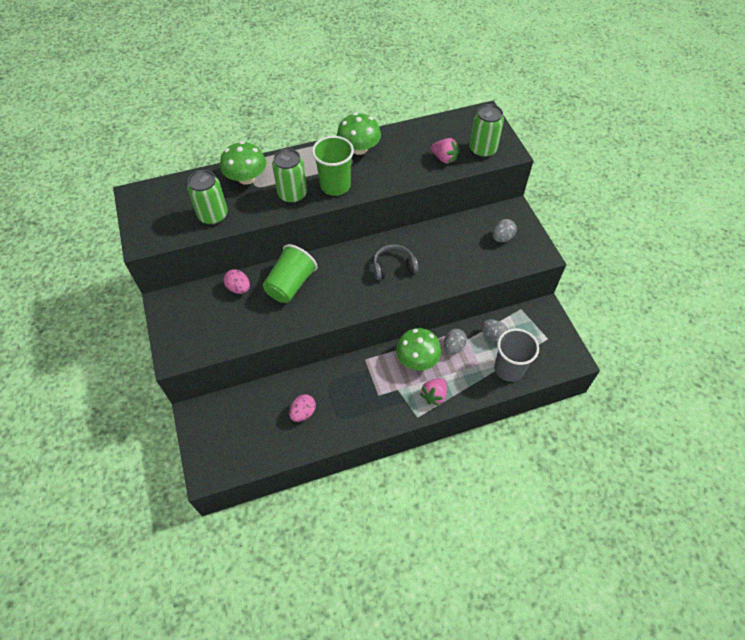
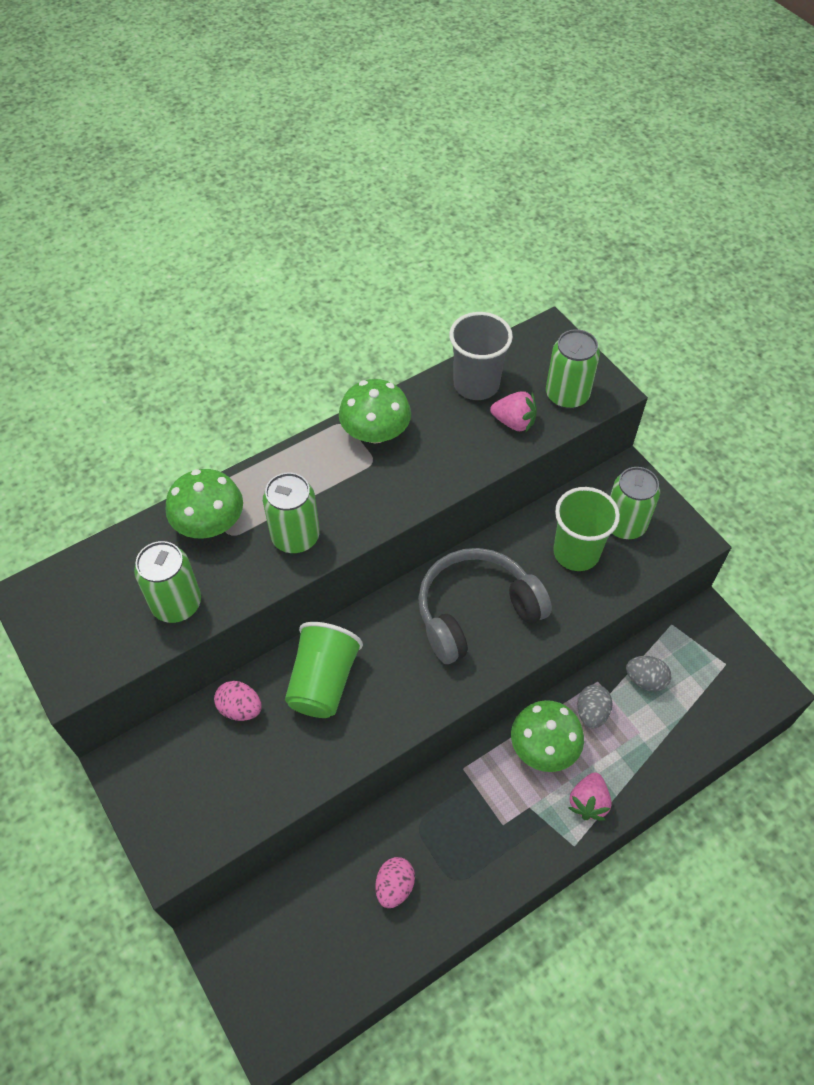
camera: 15 degrees left, 0 degrees up
green cup [312,136,354,196] -> green cup moved to [553,487,620,571]
grey headphones [373,244,418,280] -> grey headphones [418,548,552,664], size x1.74
grey egg [492,219,517,242] -> green can [610,467,660,539]
grey cup [494,328,539,382] -> grey cup moved to [449,312,513,400]

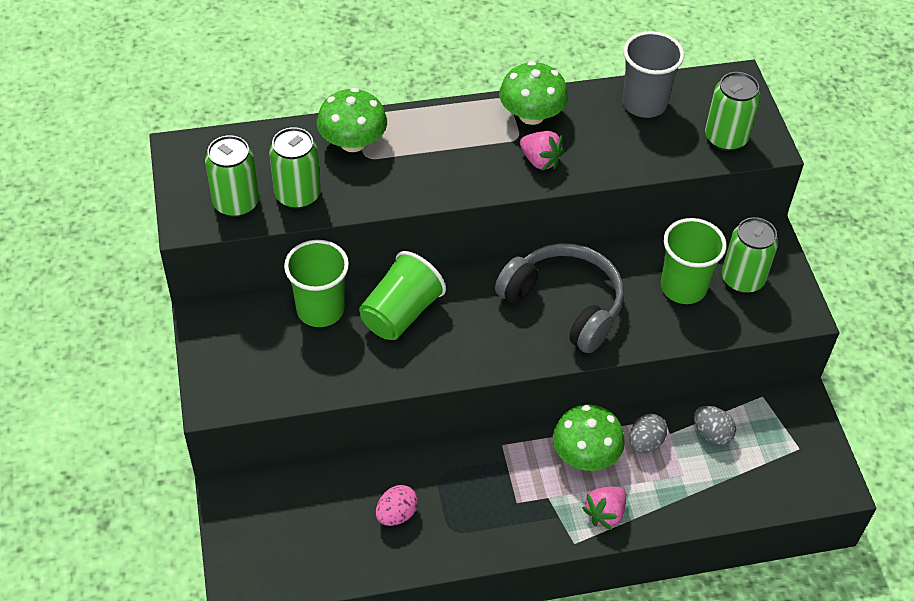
camera: 20 degrees right, 5 degrees down
pink egg [214,681,262,721] -> green cup [284,240,349,327]
green can [263,473,320,553] -> green can moved to [205,135,259,217]
grey headphones [418,548,552,664] -> grey headphones turned 45 degrees clockwise [495,243,624,353]
pink strawberry [490,391,537,433] -> pink strawberry moved to [520,131,564,171]

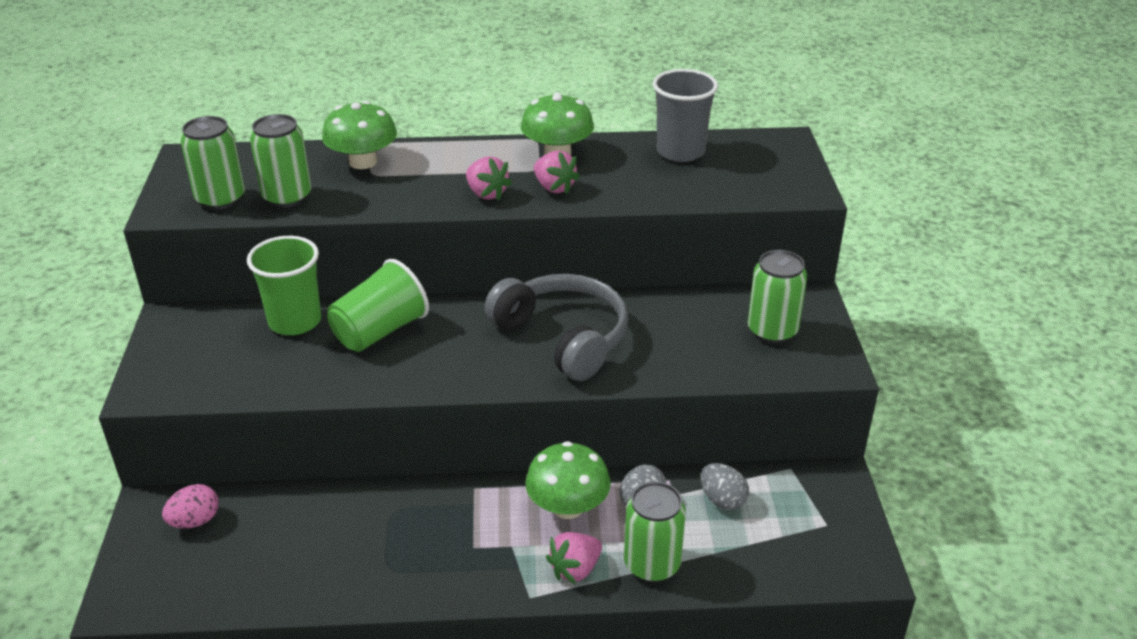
camera: 10 degrees right, 15 degrees down
pink egg [376,485,418,526] -> pink egg moved to [162,484,219,528]
green cup [661,218,726,304] -> none
green can [705,72,761,151] -> green can moved to [624,481,686,582]
none -> pink strawberry [466,156,512,200]

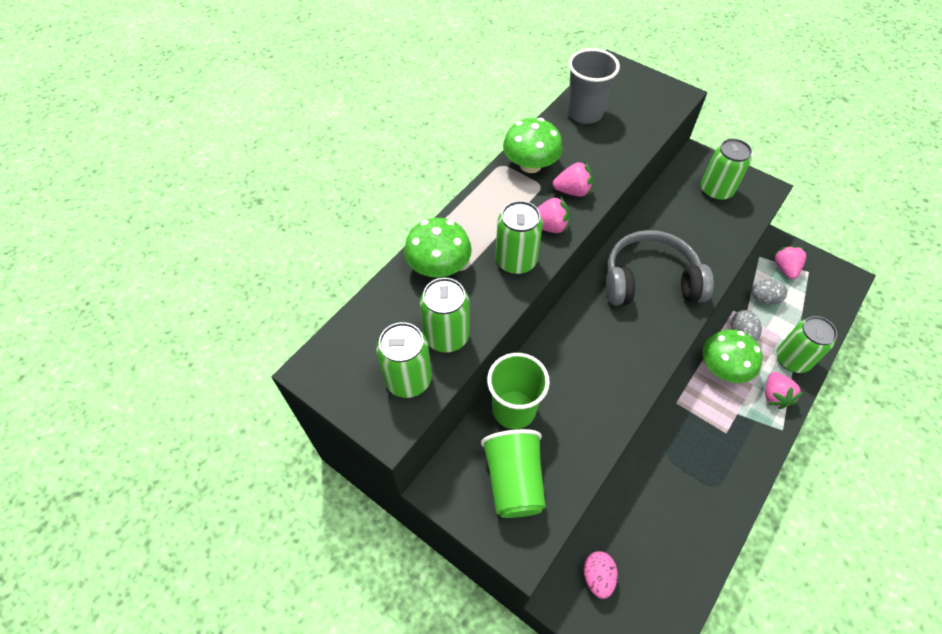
camera: 50 degrees left, 20 degrees up
green cup [327,259,429,352] -> green cup moved to [481,429,546,518]
none -> green can [495,201,543,274]
none -> pink strawberry [774,246,807,279]

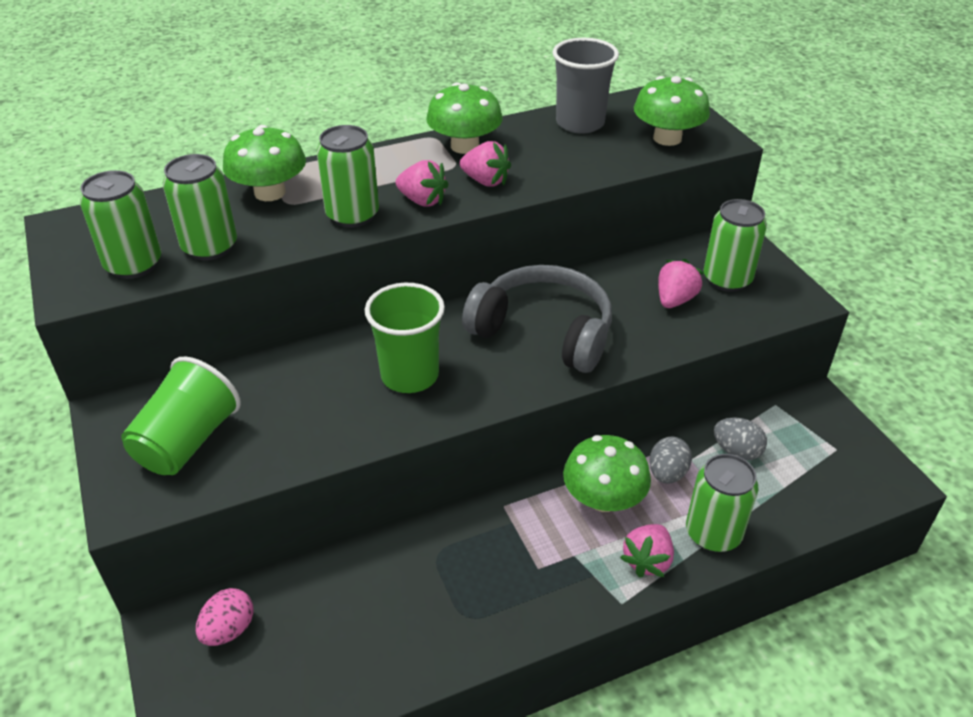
camera: 30 degrees right, 15 degrees down
green cup [487,353,550,429] -> green cup moved to [365,283,445,393]
pink strawberry [774,246,807,279] -> pink strawberry moved to [658,259,704,308]
none -> green mushroom [634,76,710,146]

